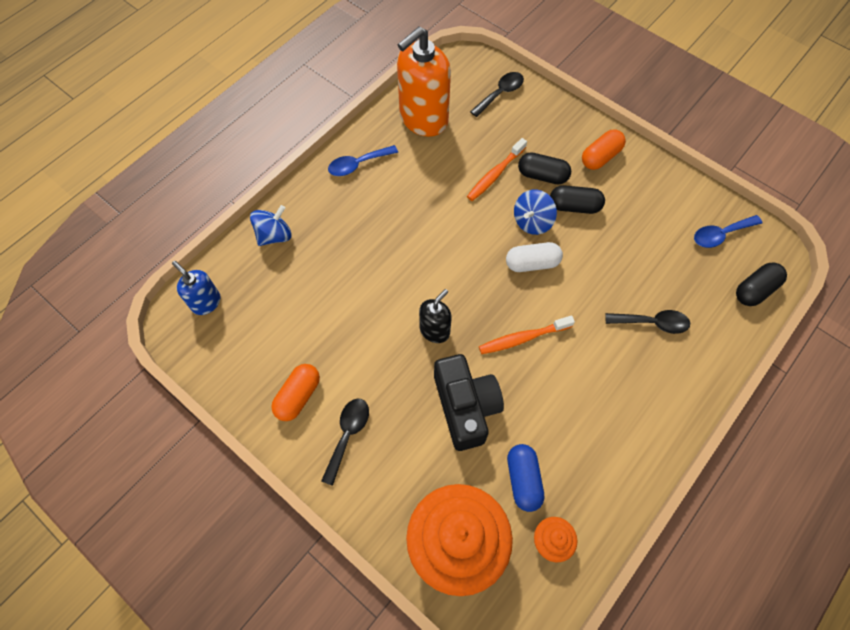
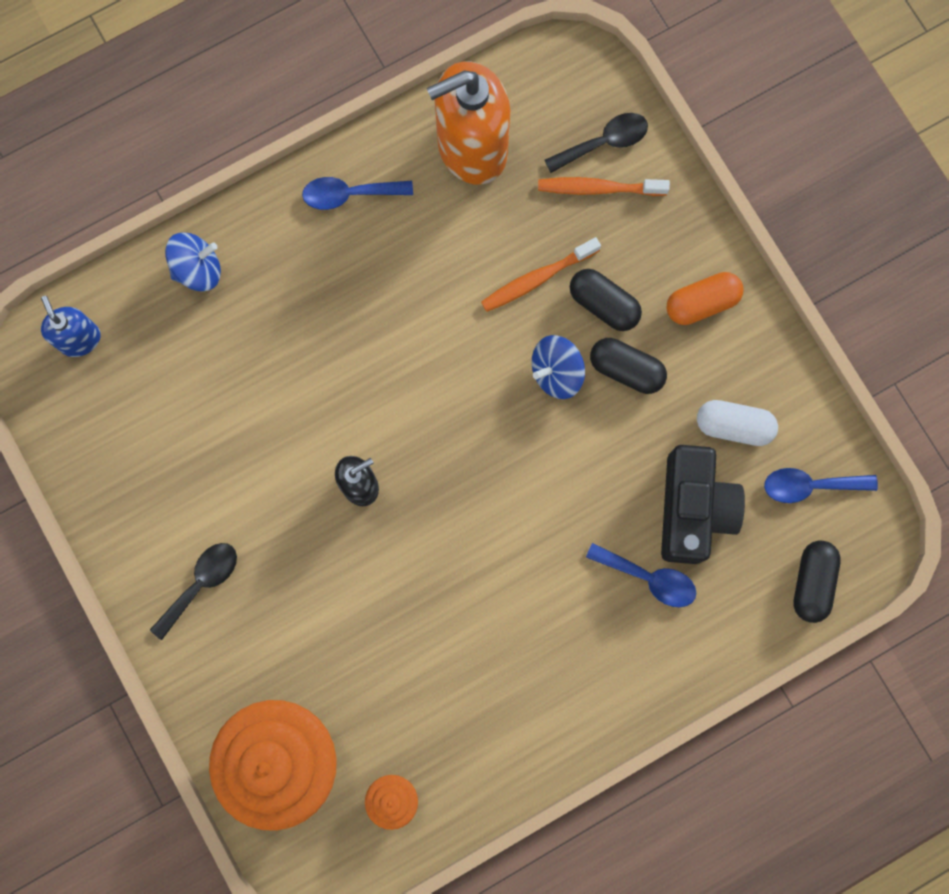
camera: 20 degrees right, 15 degrees up
orange capsule [271,364,320,421] -> none
black camera [434,354,504,451] -> black camera moved to [661,445,745,564]
orange toothbrush [479,315,575,354] -> orange toothbrush moved to [538,177,670,196]
white capsule [506,242,563,272] -> white capsule moved to [697,400,778,446]
blue capsule [507,444,544,512] -> none
black spoon [605,310,690,334] -> blue spoon [586,543,696,607]
black capsule [736,262,787,306] -> black capsule turned 60 degrees counterclockwise [794,540,841,623]

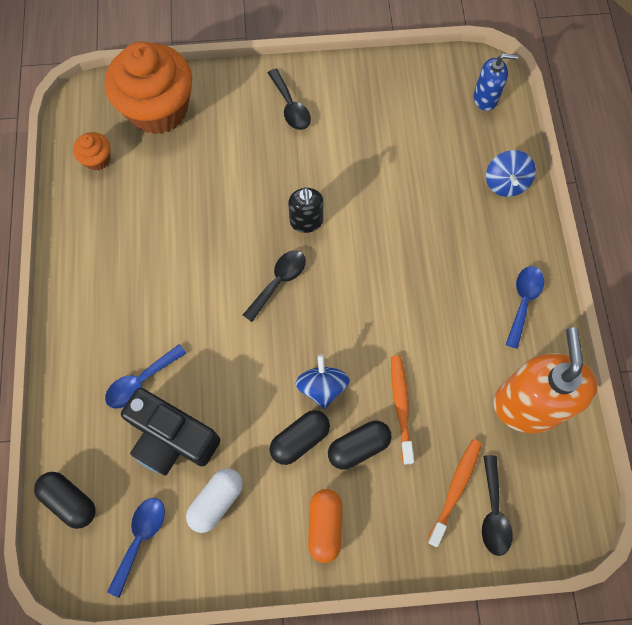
camera: 115 degrees right, 10 degrees down
none -> black spoon [243,250,306,322]

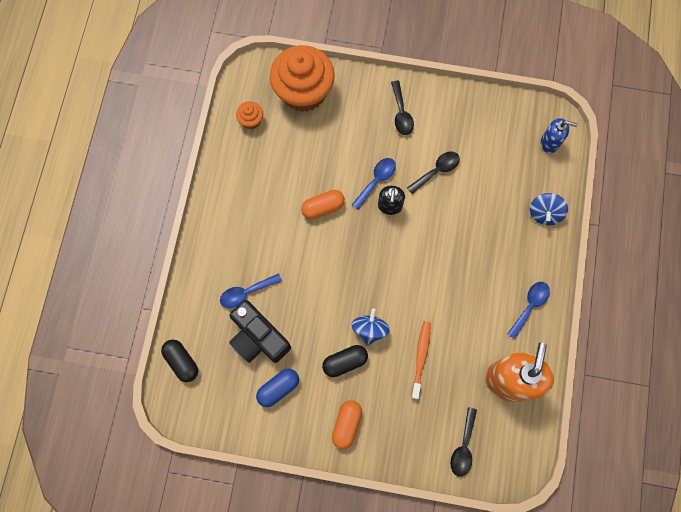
camera: 15 degrees right, 5 degrees up
blue spoon [107,498,165,598] -> blue spoon moved to [352,158,396,210]
white capsule [186,468,243,533] -> blue capsule [256,369,299,407]
black spoon [243,250,306,322] -> black spoon moved to [407,151,460,194]
black capsule [328,421,392,470] -> none
orange toothbrush [427,439,482,547] -> none
none -> orange capsule [301,190,345,219]

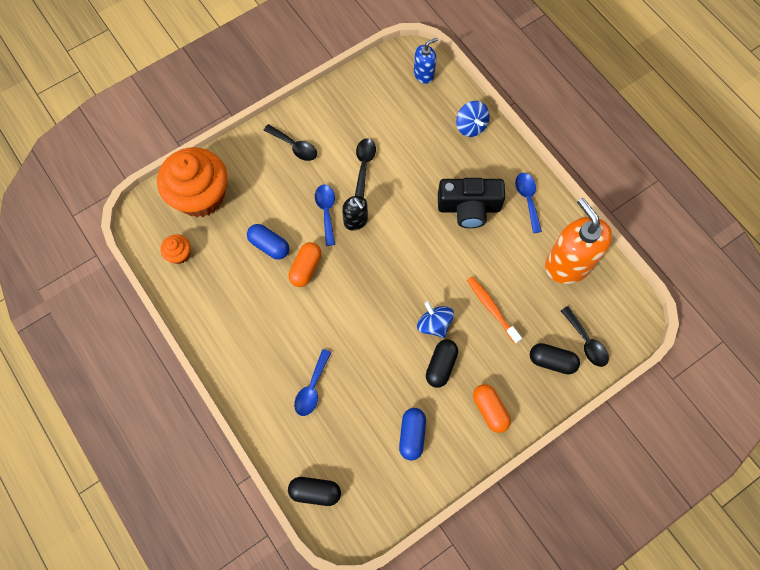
camera: 45 degrees left, 5 degrees down
black camera [229,300,291,363] -> black camera moved to [438,178,505,228]
none -> blue capsule [247,224,289,260]
none -> black capsule [530,343,580,375]

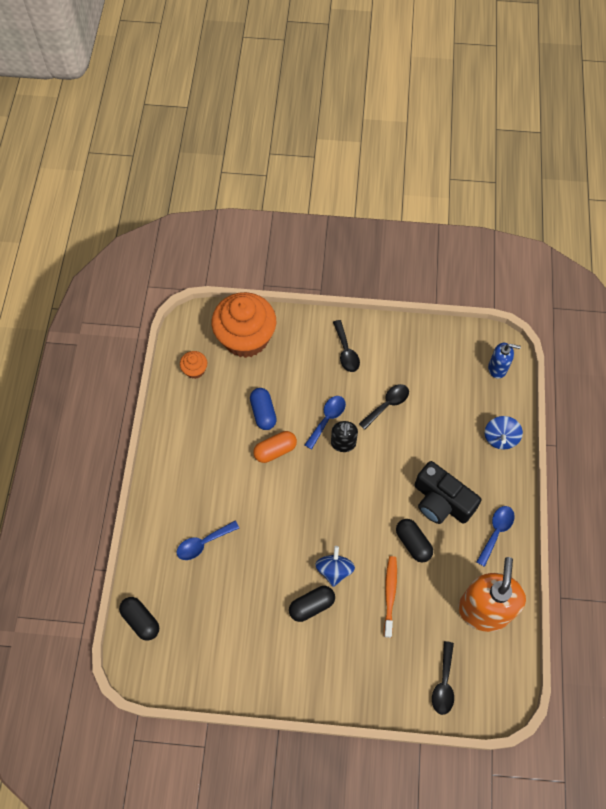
camera: 40 degrees right, 5 degrees down
blue capsule [399,408,426,460] -> none
orange capsule [473,384,511,433] -> none
black capsule [530,343,580,375] -> black capsule moved to [396,519,433,563]

